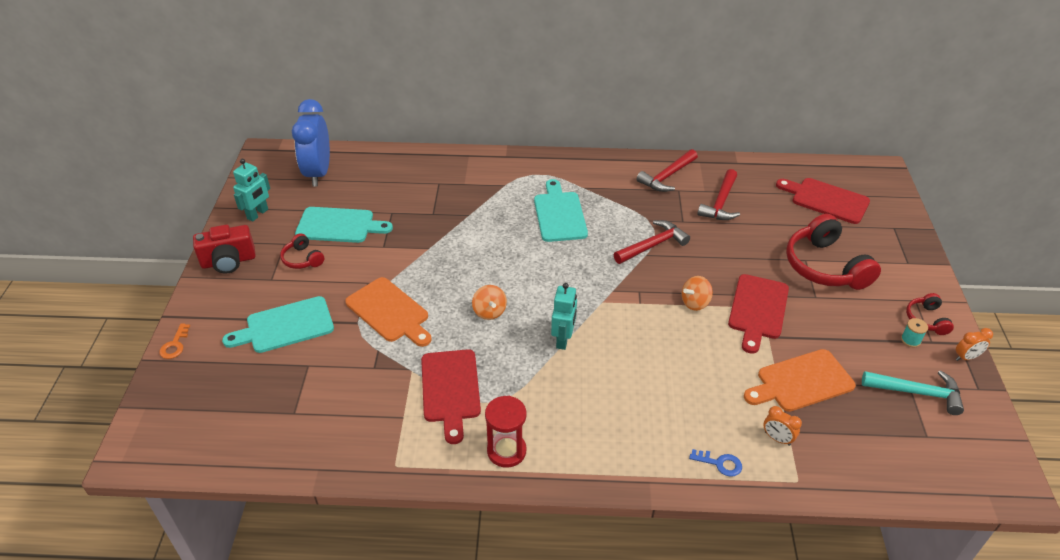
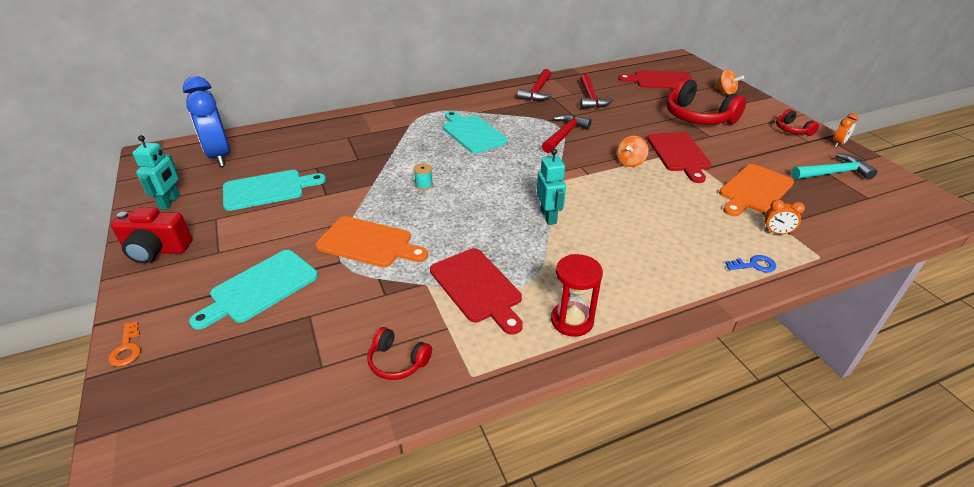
camera: 25 degrees left, 5 degrees down
red camera [193,225,256,274] -> red camera turned 45 degrees clockwise [111,207,192,264]
red headphones [280,233,324,269] -> red headphones moved to [367,327,432,380]
orange spinning top [472,285,507,320] -> orange spinning top moved to [714,69,744,95]
turquoise spool [901,318,928,347] -> turquoise spool moved to [414,163,433,190]

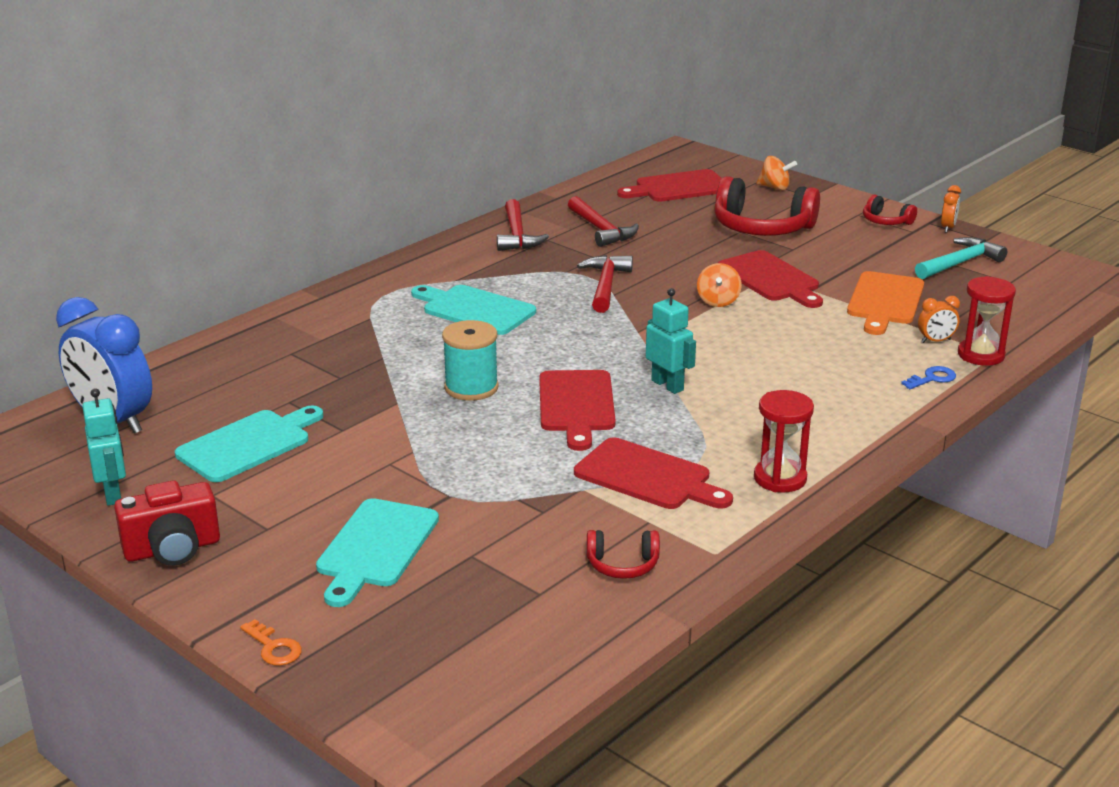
camera: 25 degrees left, 10 degrees down
orange cutting board [315,216,428,267] -> none
turquoise spool [414,163,433,190] -> turquoise spool [442,320,499,401], size x2.04
none -> red cutting board [539,370,616,451]
none -> red hourglass [958,276,1016,366]

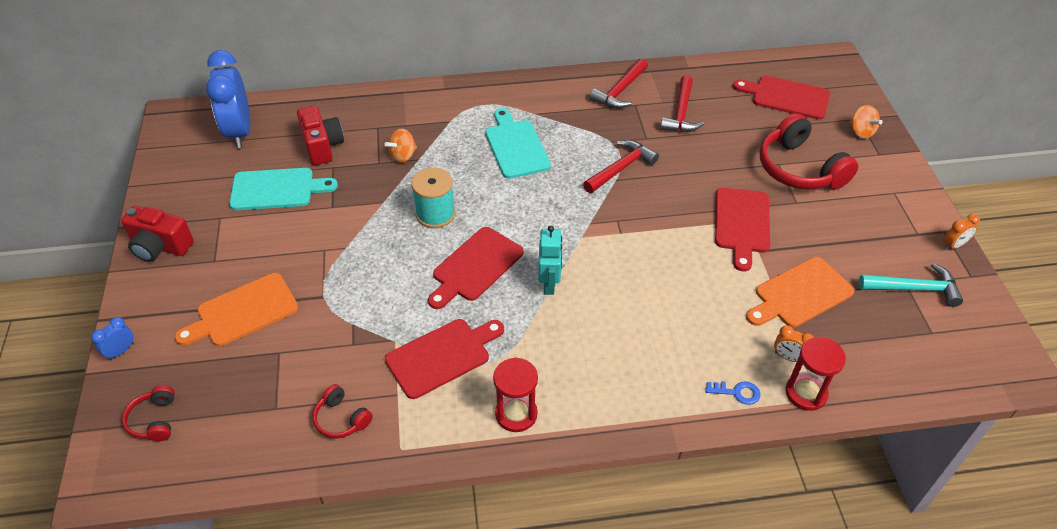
camera: 40 degrees right, 20 degrees up
turquoise robot [82,388,126,506] -> none
orange key [240,619,302,666] -> blue clock [91,317,133,360]
turquoise cutting board [316,498,439,607] -> orange cutting board [175,273,298,346]
red cutting board [574,437,733,509] -> red cutting board turned 105 degrees counterclockwise [385,319,504,399]
orange spinning top [697,263,742,307] -> orange spinning top moved to [384,129,417,163]
red headphones [863,194,917,225] -> red headphones moved to [122,386,175,441]
none -> red camera [297,105,344,165]

